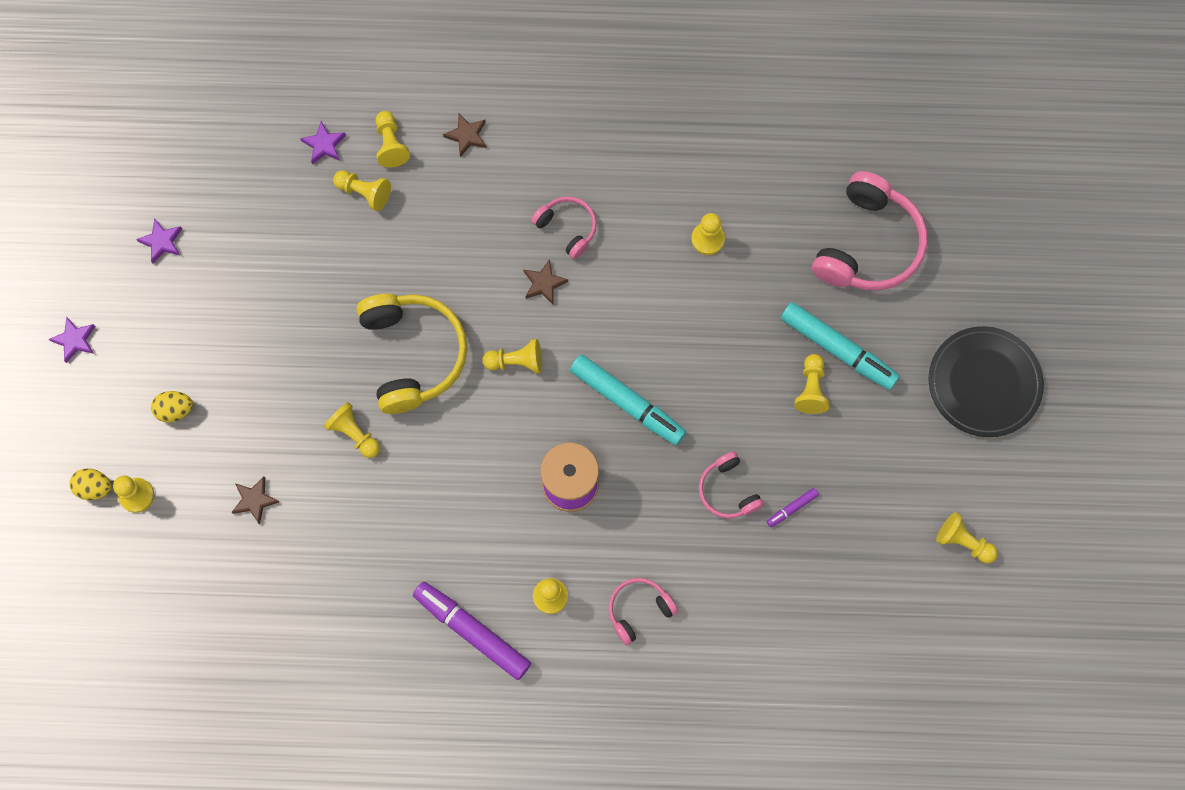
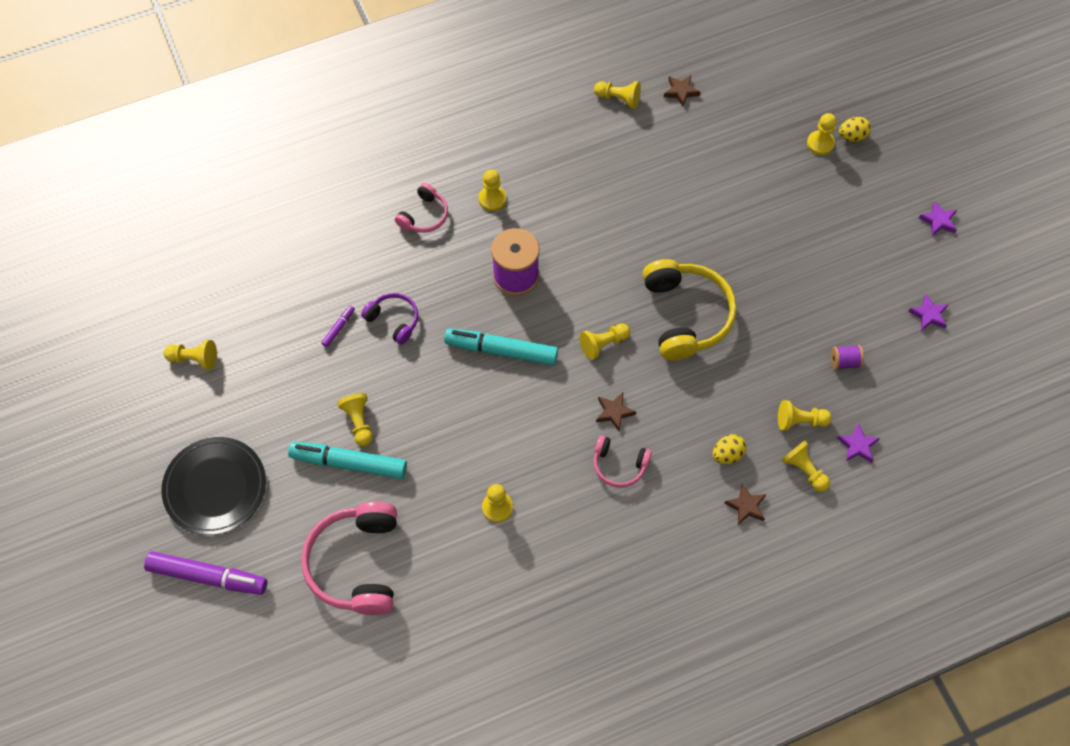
camera: 155 degrees right, 10 degrees down
yellow egg [151,391,193,422] -> yellow egg moved to [713,434,747,464]
brown star [232,477,279,524] -> brown star moved to [664,76,701,107]
yellow pawn [324,402,380,458] -> yellow pawn moved to [594,81,641,109]
yellow headphones [357,294,467,414] -> yellow headphones turned 150 degrees counterclockwise [643,259,737,361]
purple marker [413,582,531,680] -> purple marker moved to [144,551,267,595]
pink headphones [699,451,764,519] -> purple headphones [361,293,418,345]
none -> purple spool [831,345,864,370]

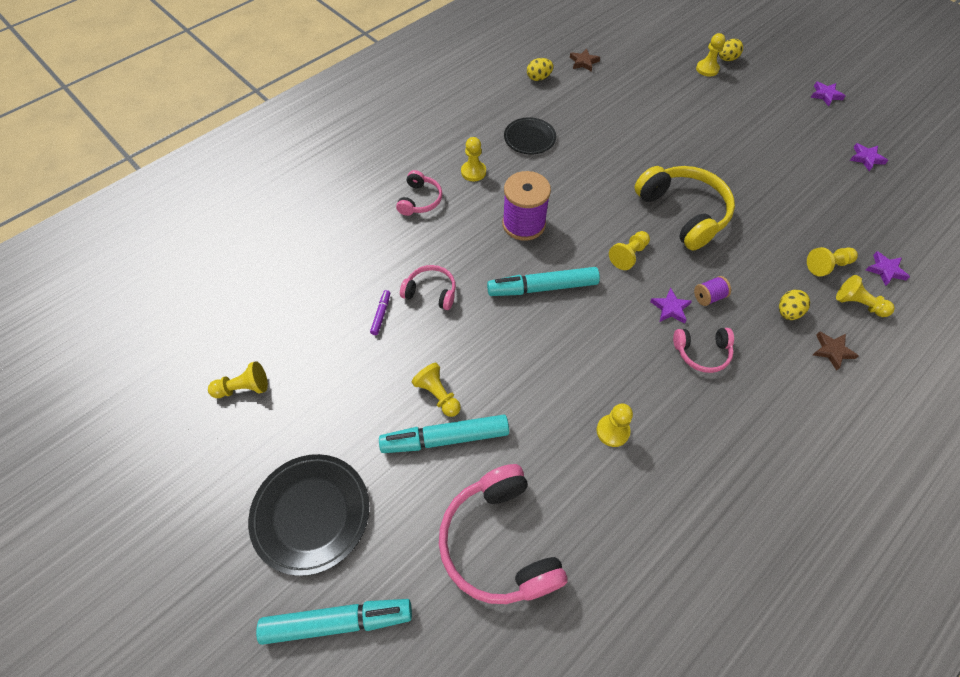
camera: 20 degrees left, 5 degrees down
purple marker [144,551,267,595] -> turquoise marker [256,599,412,645]
purple headphones [361,293,418,345] -> pink headphones [400,265,456,310]
yellow pawn [594,81,641,109] -> yellow egg [527,58,554,81]
brown star [596,392,636,432] -> purple star [650,288,692,324]
purple spool [831,345,864,370] -> purple spool moved to [694,276,731,306]
none -> black plate [504,117,556,154]

